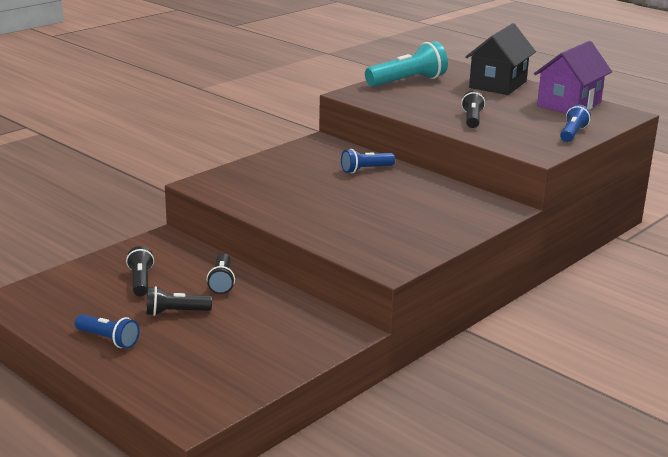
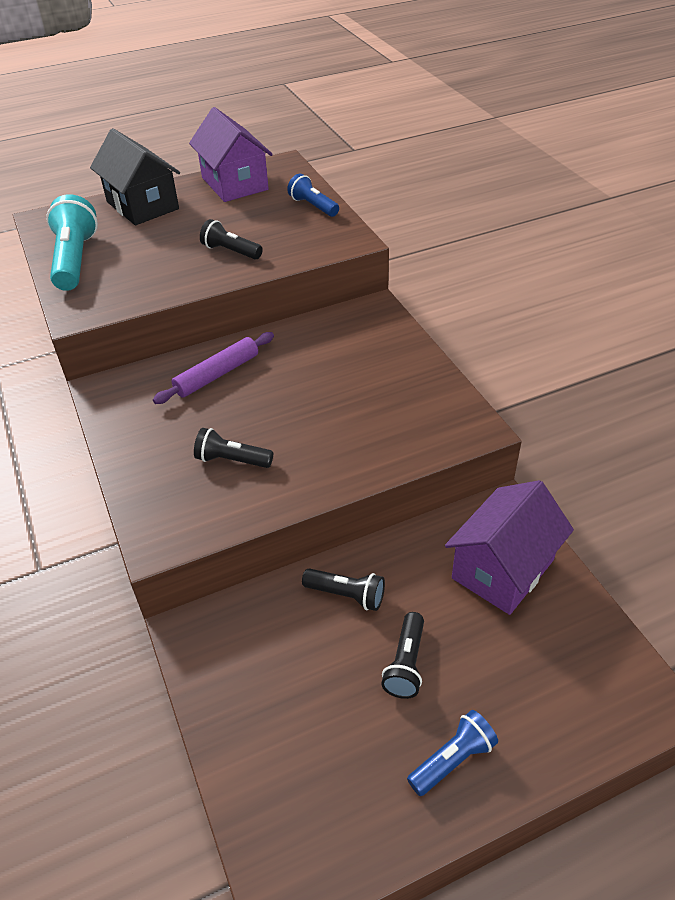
camera: 65 degrees left, 20 degrees up
black flashlight [126,246,154,296] -> black flashlight moved to [194,428,273,468]
blue flashlight [341,149,395,173] -> purple rolling pin [153,332,274,404]
none -> purple house [445,480,574,615]

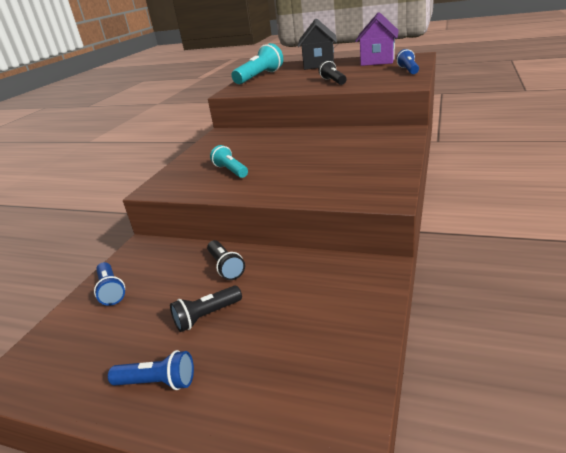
camera: 45 degrees right, 15 degrees down
purple rolling pin [153,332,274,404] -> none
black flashlight [194,428,273,468] -> turquoise flashlight [210,145,248,178]
purple house [445,480,574,615] -> none
none -> blue flashlight [94,262,125,306]

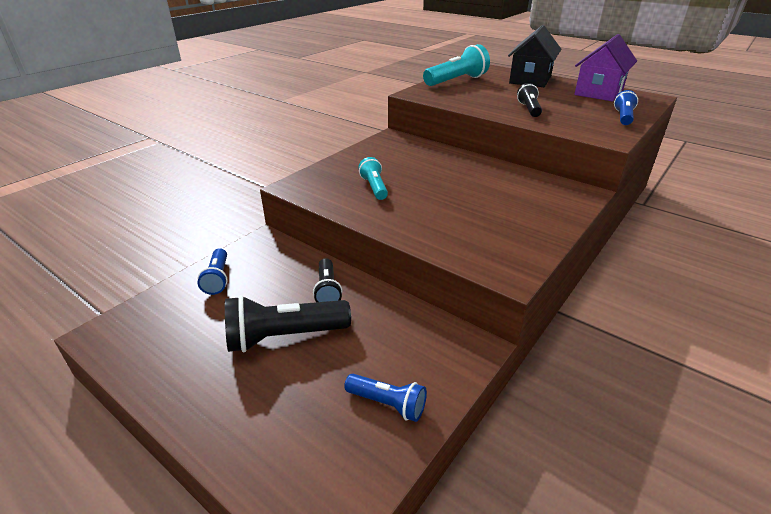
camera: 15 degrees right, 5 degrees up
blue flashlight [108,350,194,390] -> blue flashlight moved to [344,374,427,422]
black flashlight [170,286,242,332] -> black flashlight [225,295,351,352], size x1.72

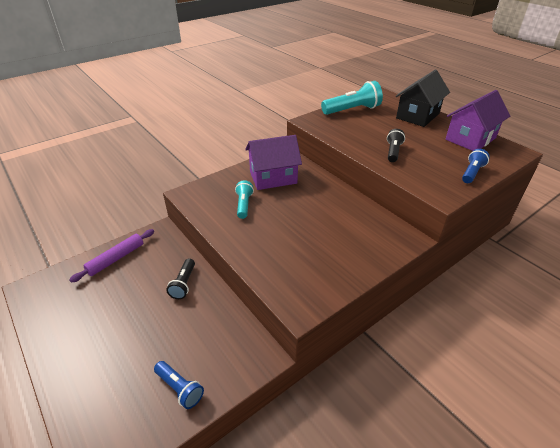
camera: 15 degrees right, 5 degrees up
blue flashlight [197,248,228,295] -> purple rolling pin [69,229,154,283]
black flashlight [225,295,351,352] -> none
none -> purple house [245,135,302,190]

